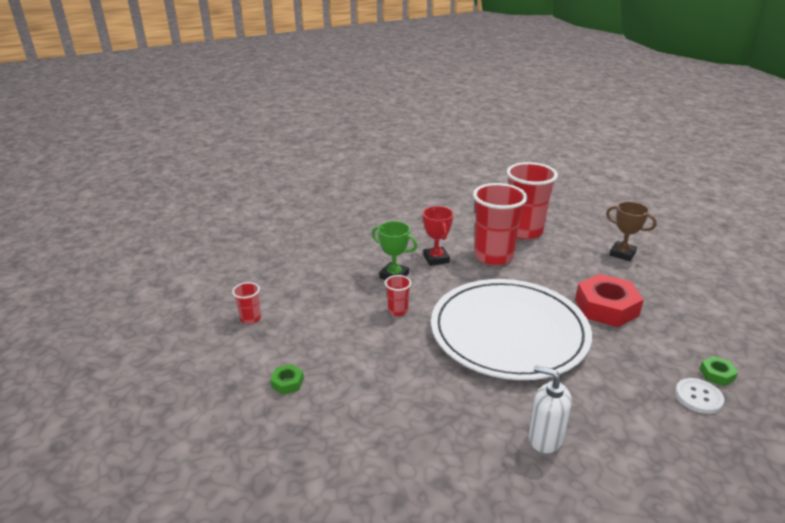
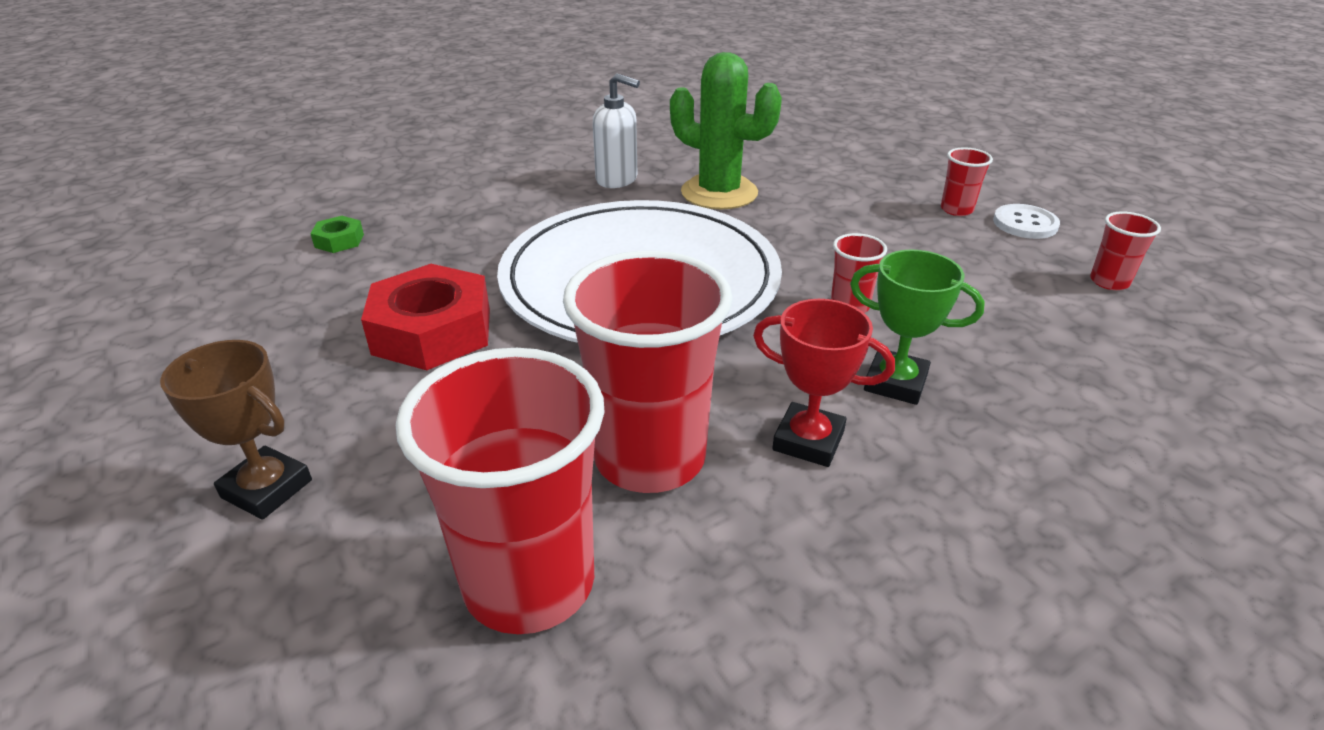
camera: 175 degrees right, 5 degrees up
green nut [270,364,304,395] -> red cup [941,148,993,216]
red trophy [423,206,454,266] -> red trophy turned 45 degrees counterclockwise [753,299,895,467]
white button [675,378,724,414] -> white button moved to [993,204,1060,239]
none -> green cactus [670,52,782,209]

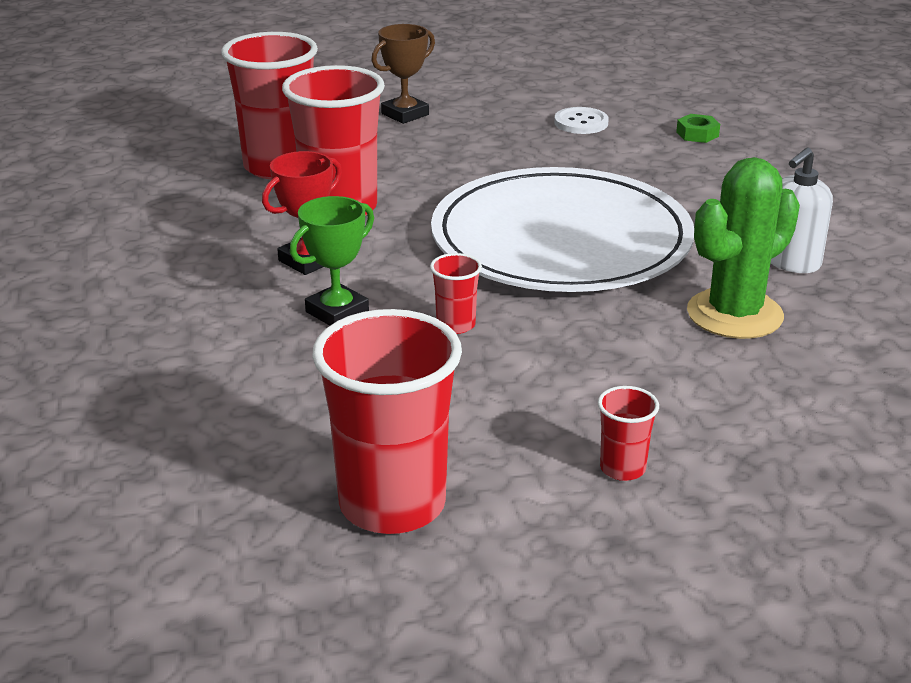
camera: 110 degrees right, 5 degrees down
red nut [361,264,490,370] -> none
white button [993,204,1060,239] -> white button moved to [554,107,608,134]
red cup [1090,211,1161,290] -> red cup [312,309,462,534], size x2.24

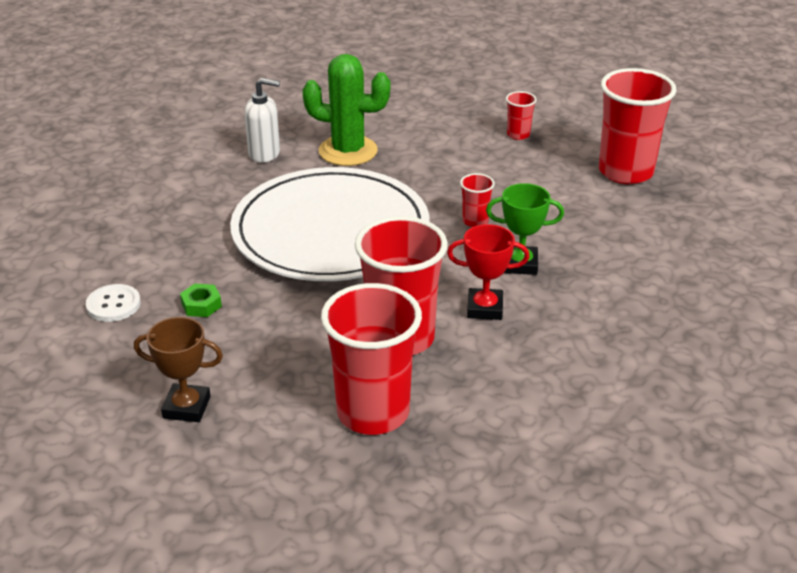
camera: 130 degrees left, 5 degrees up
green nut [676,114,720,143] -> green nut moved to [180,284,222,317]

